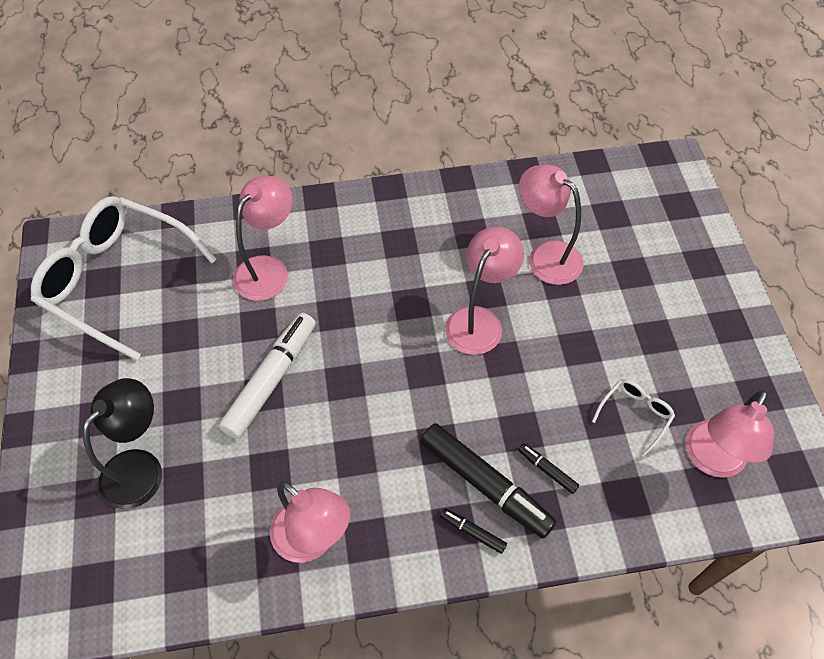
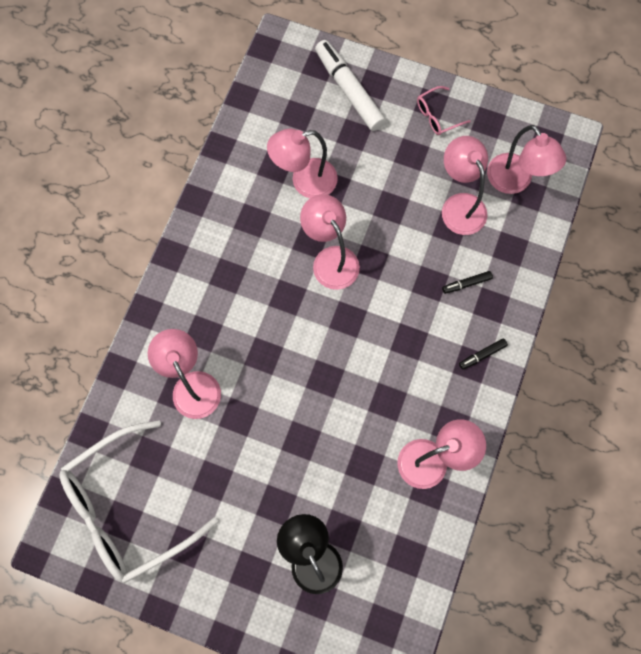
camera: 60 degrees left, 15 degrees up
white marker [219,313,316,439] -> white marker moved to [315,40,386,131]
black marker [420,423,557,539] -> none
white glasses [592,379,675,457] -> pink lamp [442,136,488,235]
none -> pink glasses [417,86,471,135]

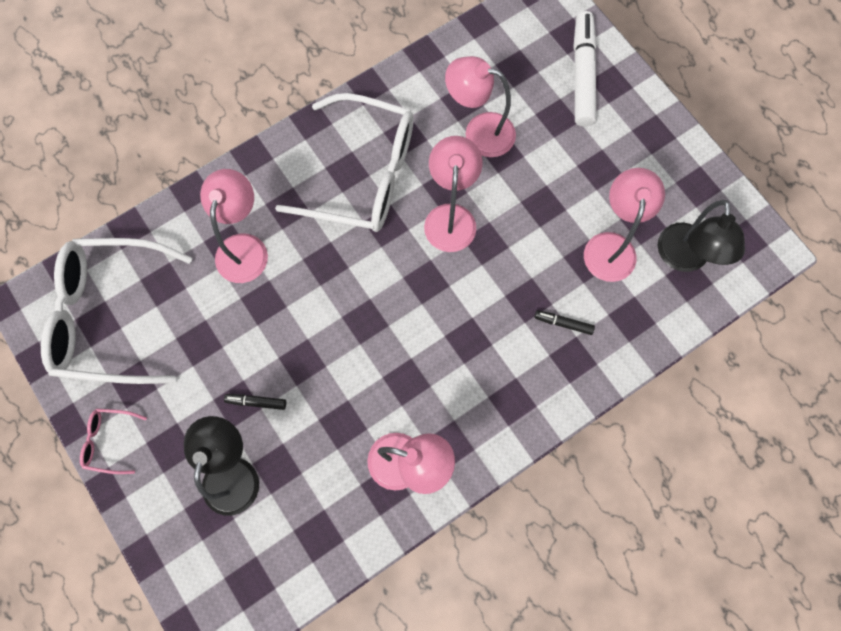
camera: 35 degrees right, 0 degrees up
pink glasses [417,86,471,135] -> pink glasses moved to [80,408,147,474]
black marker [459,338,508,370] -> black marker moved to [224,394,286,410]
pink lamp [487,125,566,194] -> black lamp [658,200,745,272]
none -> white glasses [275,93,414,232]

